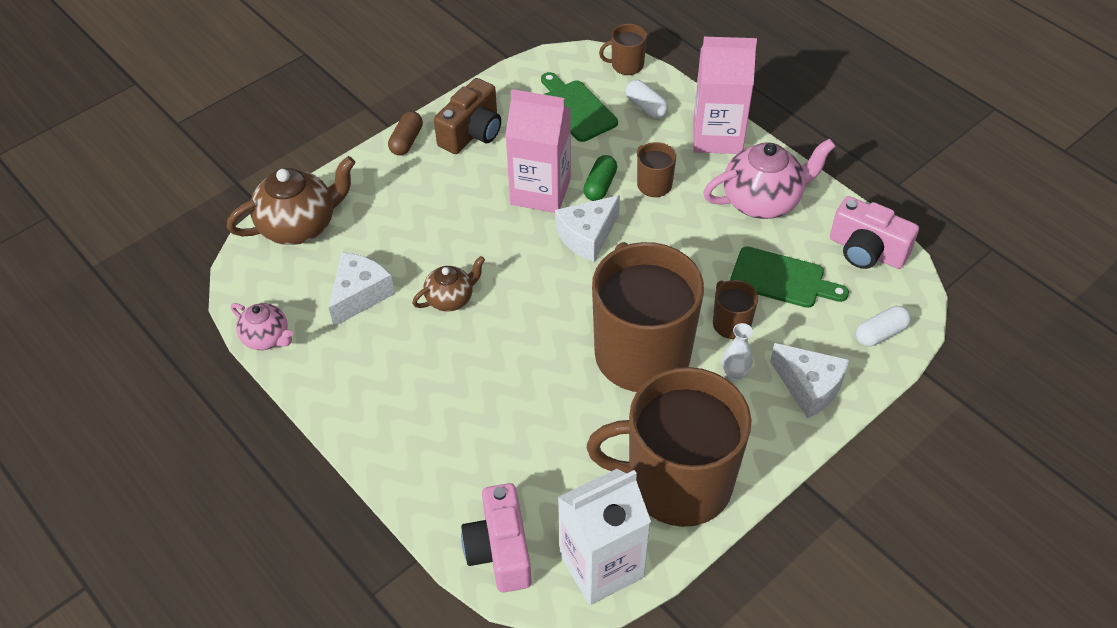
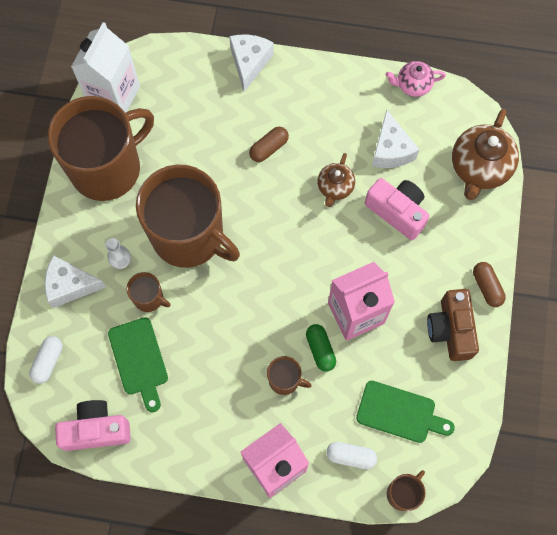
camera: 140 degrees right, 20 degrees up
pink camera [461,483,532,592] -> pink camera moved to [365,178,429,240]
white cheese [555,195,620,262] -> white cheese moved to [229,35,274,92]
pink teapot [703,138,836,219] -> none
green cutting board [730,246,849,308] -> green cutting board turned 90 degrees counterclockwise [108,317,168,412]
none -> brown capsule [249,127,289,162]

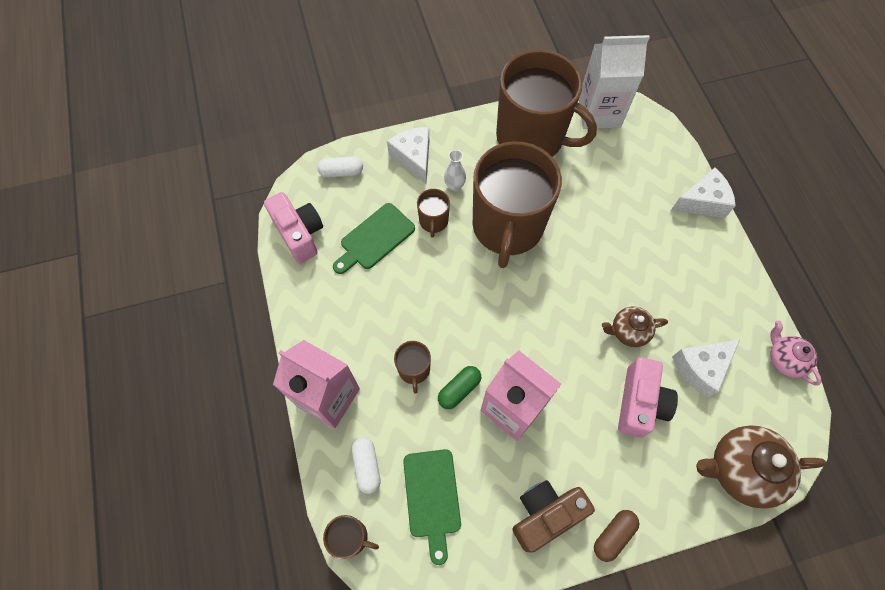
camera: 65 degrees right, 5 degrees down
brown capsule [249,127,289,162] -> none

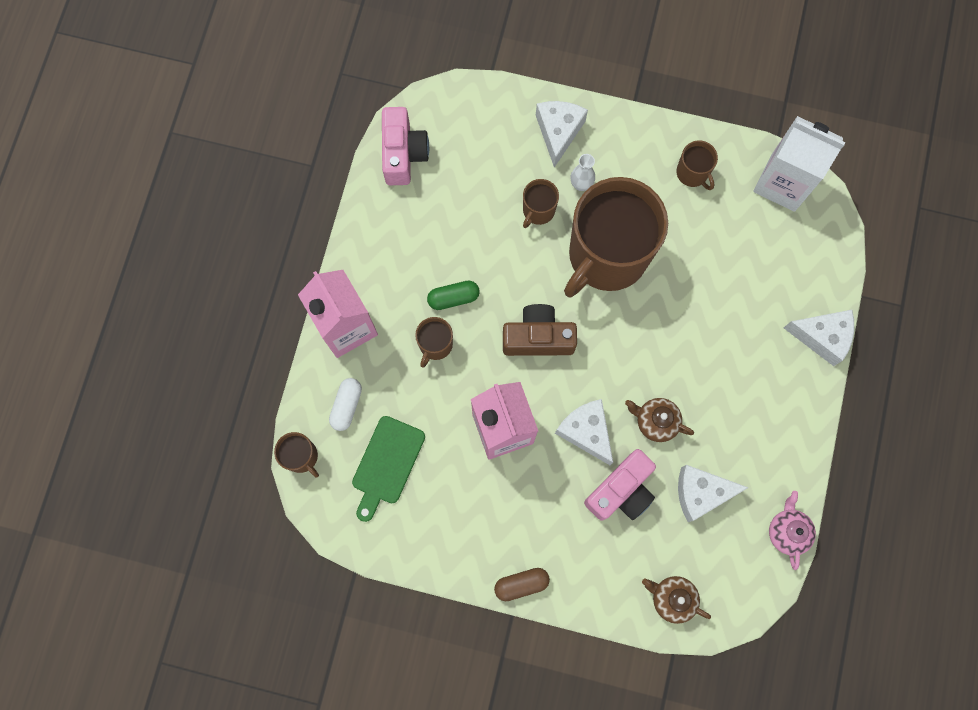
camera: 30 degrees right, 10 degrees up
white capsule [317,156,363,178] -> none
green cutting board [333,203,415,274] -> none
green capsule [438,366,481,409] -> green capsule moved to [427,281,480,310]
brown mug [496,50,597,157] -> brown mug [676,141,718,190], size x0.41
brown camera [512,480,595,553] -> brown camera moved to [503,304,577,356]
brown teapot [696,425,826,509] -> brown teapot [642,576,711,624], size x0.58
none -> white cheese [555,399,613,465]

